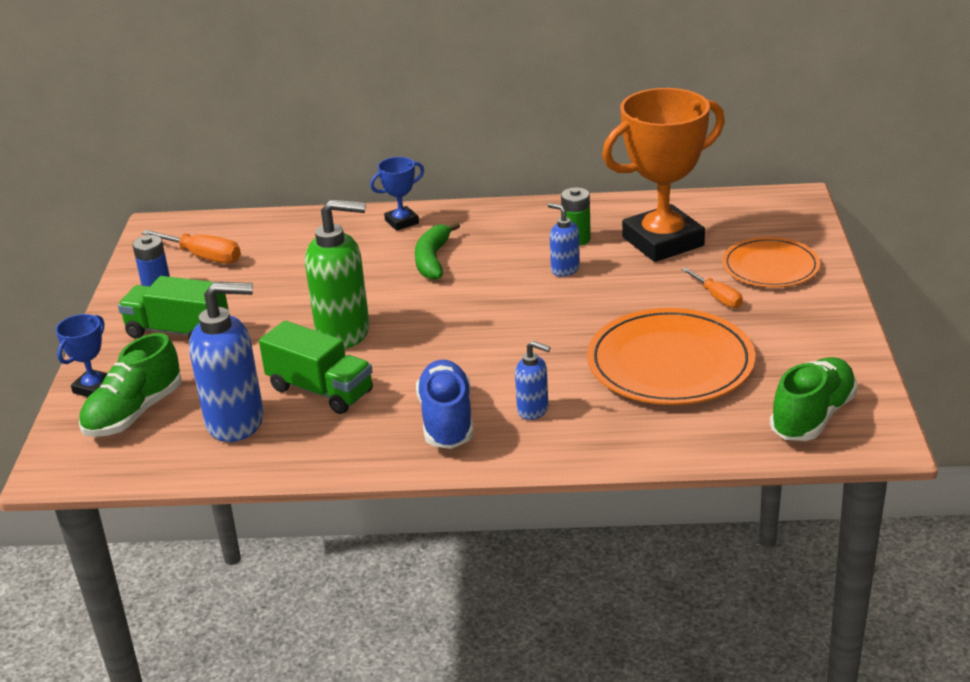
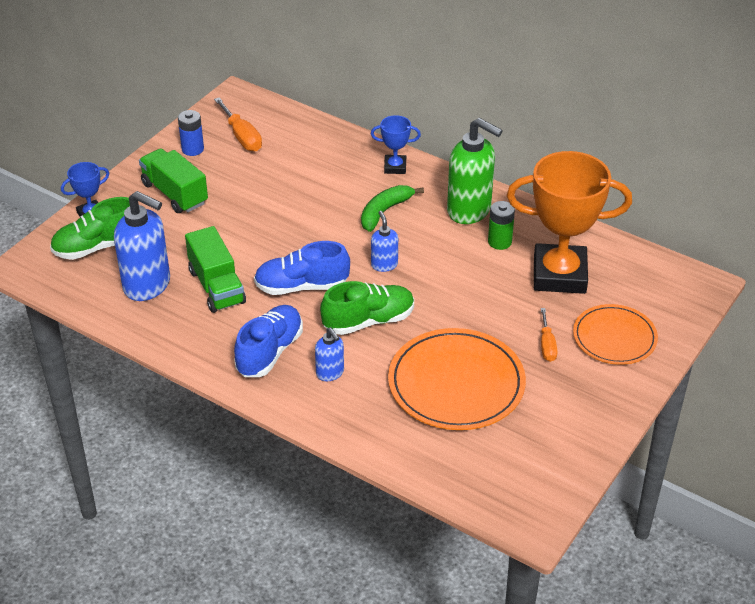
camera: 30 degrees right, 10 degrees up
green soap dispenser [305,199,369,349] -> green soap dispenser moved to [447,118,503,224]
blue soap dispenser [548,203,580,277] -> blue soap dispenser moved to [371,211,398,272]
green shoe [770,357,857,441] -> green shoe moved to [320,281,414,335]
none -> blue shoe [254,241,350,295]

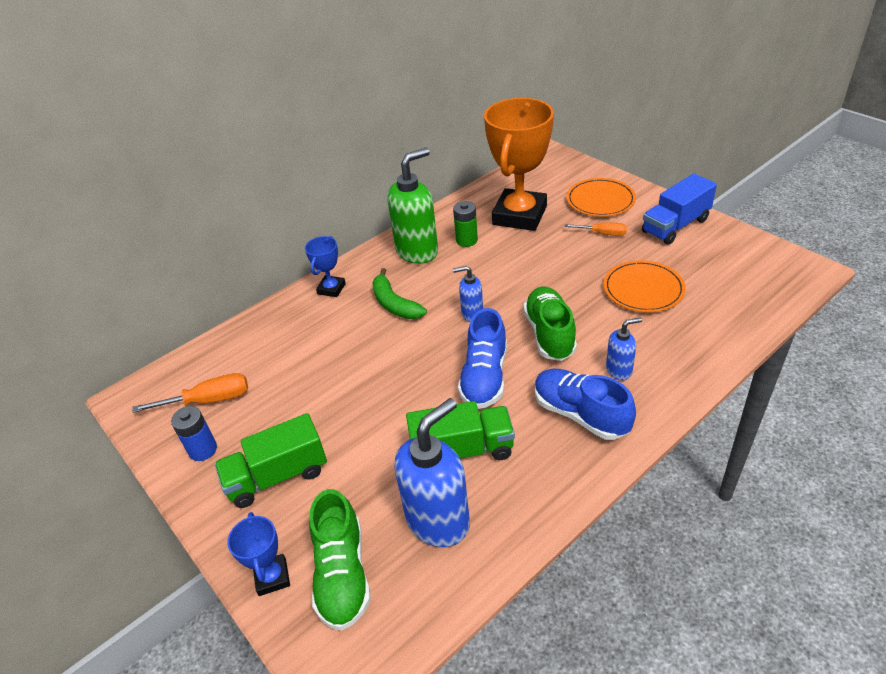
camera: 70 degrees left, 0 degrees up
orange plate [388,328,526,430] -> orange plate [603,260,686,313], size x0.63
none -> blue truck [642,174,717,245]

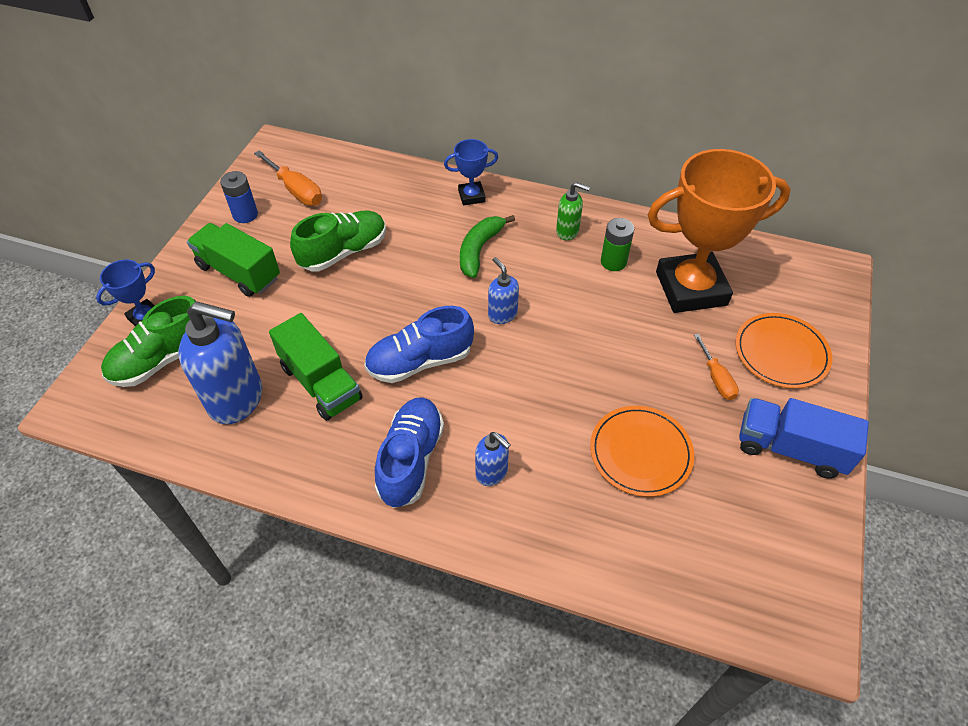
camera: 55 degrees right, 10 degrees up
green soap dispenser [388,148,438,264] -> green soap dispenser [556,182,590,240], size x0.51
green shoe [523,287,577,361] -> green shoe moved to [290,210,386,271]

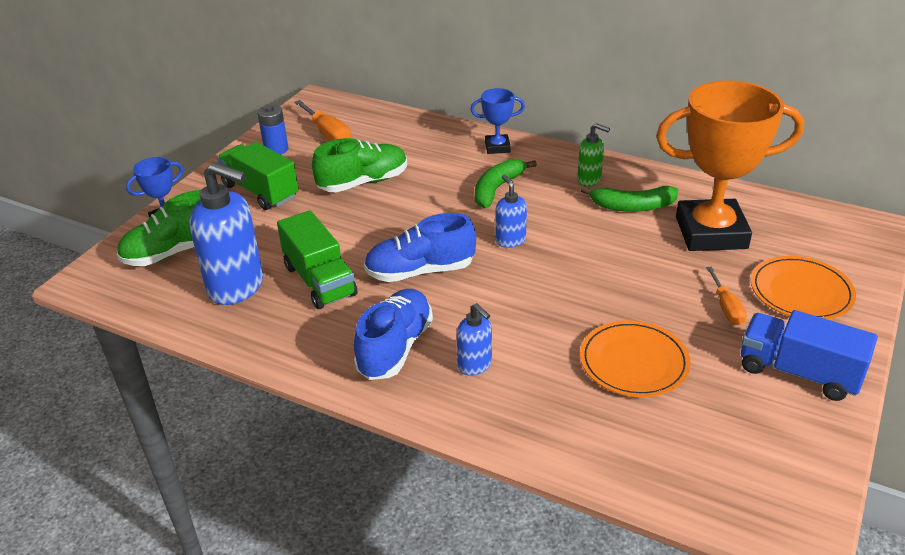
camera: 10 degrees right, 15 degrees down
green battery [601,218,634,271] -> green banana [580,186,678,212]

